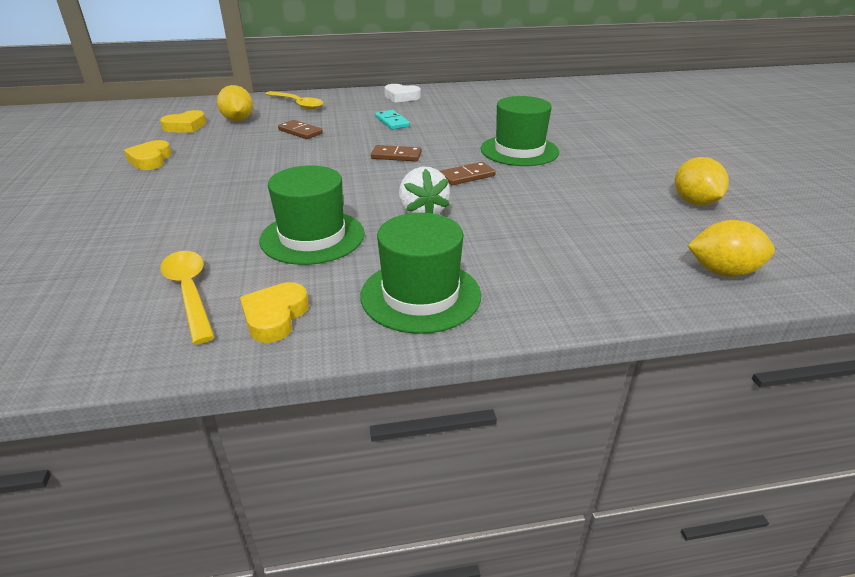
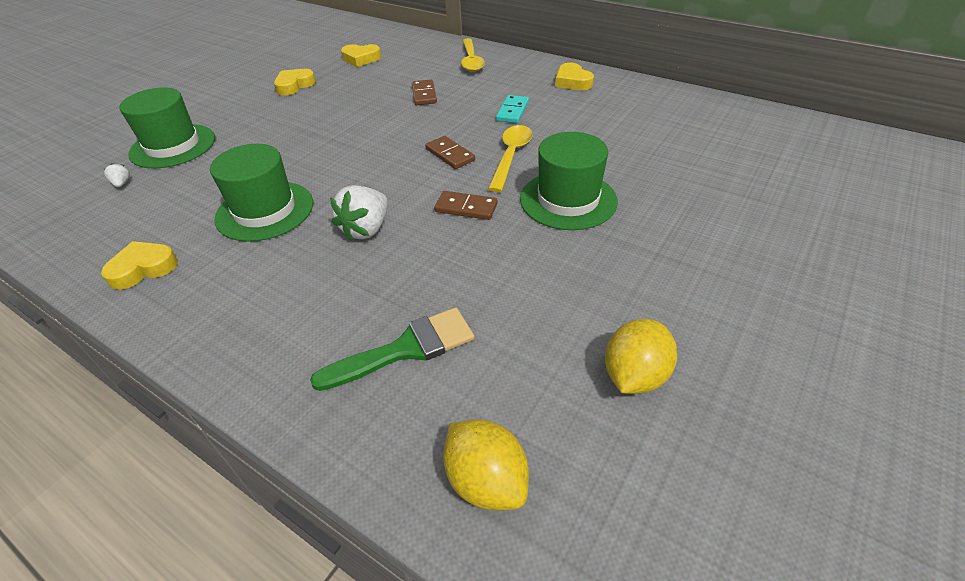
camera: 45 degrees right, 10 degrees up
yellow spoon [161,251,215,344] -> yellow spoon moved to [488,125,533,192]
yellow lemon [217,85,253,121] -> none
green hat [360,213,481,334] -> green hat moved to [119,87,215,168]
white heart [384,84,421,103] -> yellow heart [555,63,594,90]
none -> white strawberry [104,163,130,187]
none -> green brush [310,307,475,391]

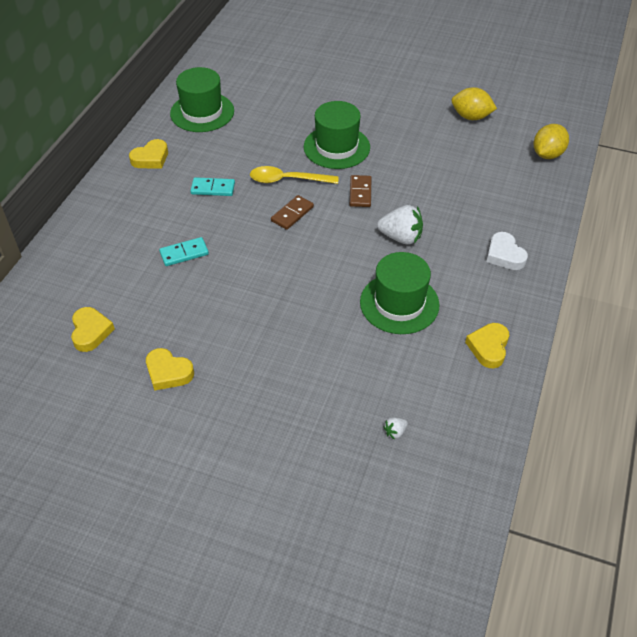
camera: 105 degrees left, 5 degrees up
yellow heart [101,241,178,290] -> yellow heart turned 60 degrees clockwise [465,323,509,368]
green hat [119,87,215,168] -> green hat moved to [170,67,234,132]
green brush [310,307,475,391] -> none
brown domino [412,79,437,105] -> turquoise domino [159,237,209,266]
yellow spoon [461,38,485,72] -> none
none -> white heart [487,232,528,270]

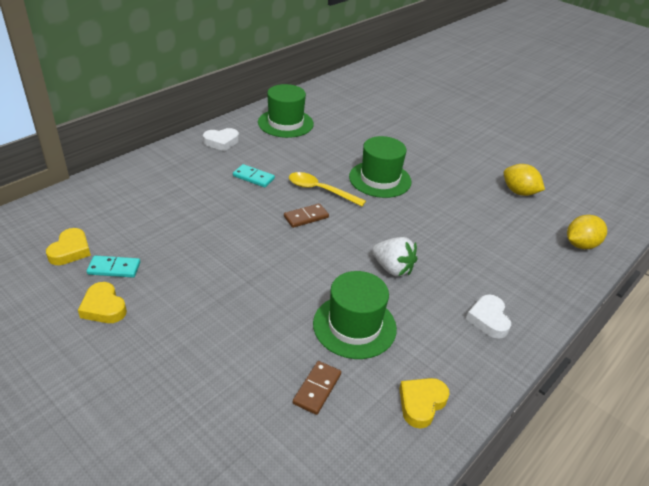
camera: 20 degrees right, 10 degrees down
yellow heart [129,139,168,168] -> white heart [203,128,239,151]
turquoise domino [159,237,209,266] -> turquoise domino moved to [87,256,140,278]
brown domino [350,175,371,207] -> brown domino moved to [293,361,341,415]
white strawberry [383,418,408,439] -> none

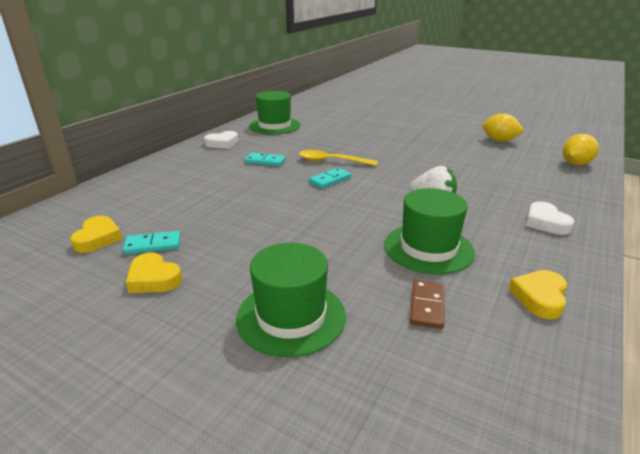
camera: 10 degrees left, 10 degrees down
brown domino [284,203,329,228] -> turquoise domino [309,168,351,188]
green hat [349,136,411,198] -> green hat moved to [236,243,346,357]

